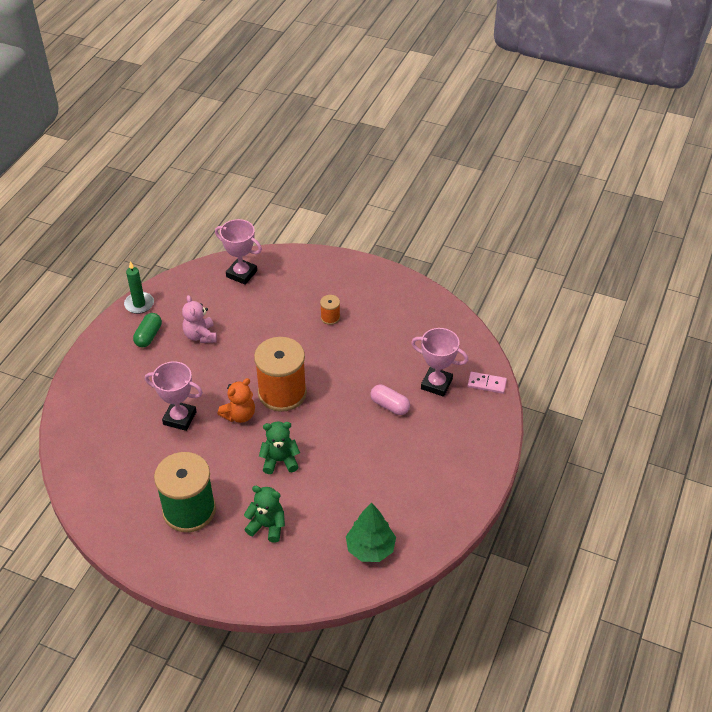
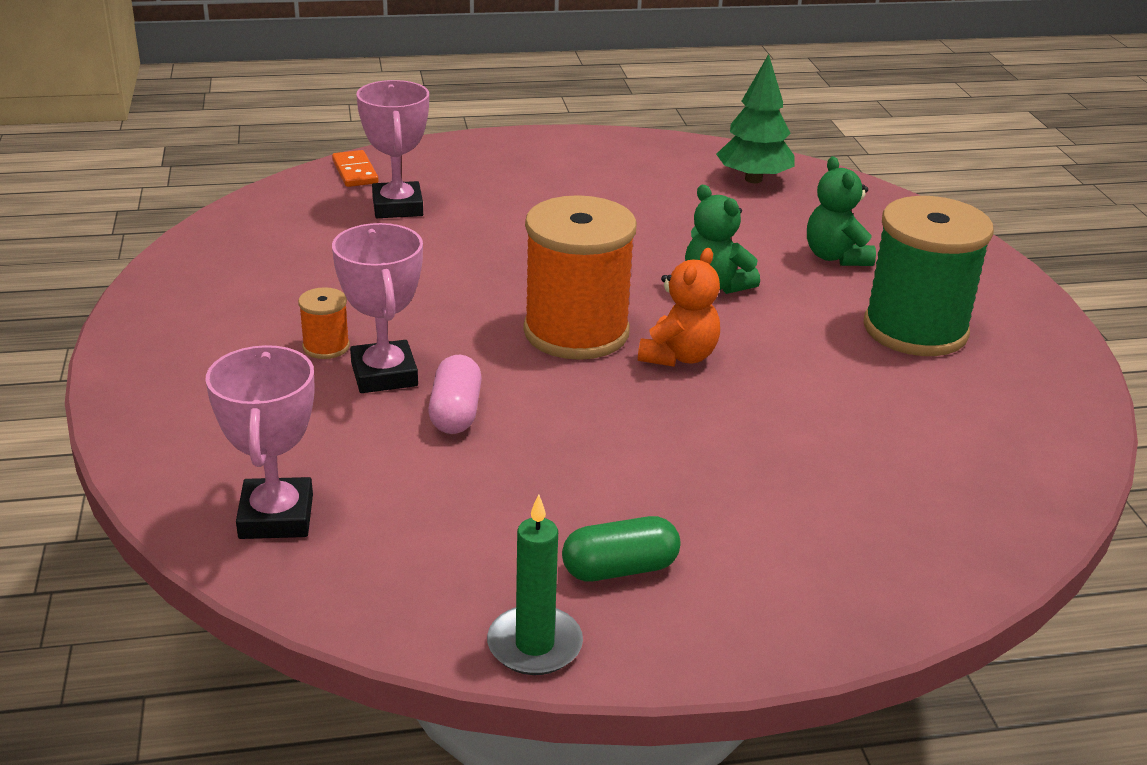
camera: 125 degrees left, 15 degrees down
pink trophy [145,361,203,431] -> pink trophy moved to [332,223,423,393]
pink teddy bear [182,295,217,343] -> none
orange teddy bear [218,378,255,423] -> orange teddy bear turned 105 degrees clockwise [638,248,720,367]
pink capsule [370,385,410,415] -> pink capsule moved to [428,355,482,434]
pink domino [468,372,507,394] -> orange domino [332,150,378,187]

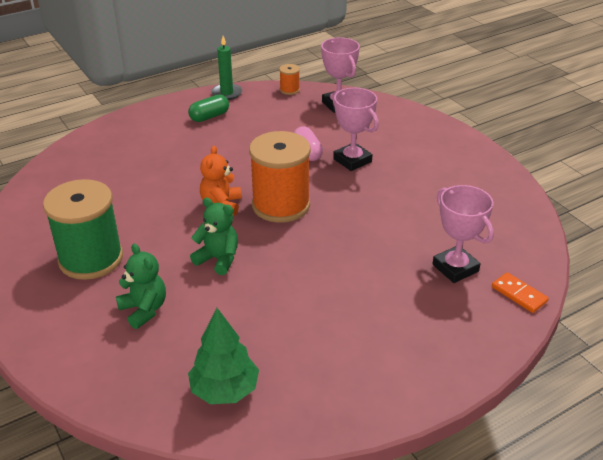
camera: 160 degrees right, 5 degrees up
orange spool [298,287,350,359] -> orange spool moved to [279,64,300,95]

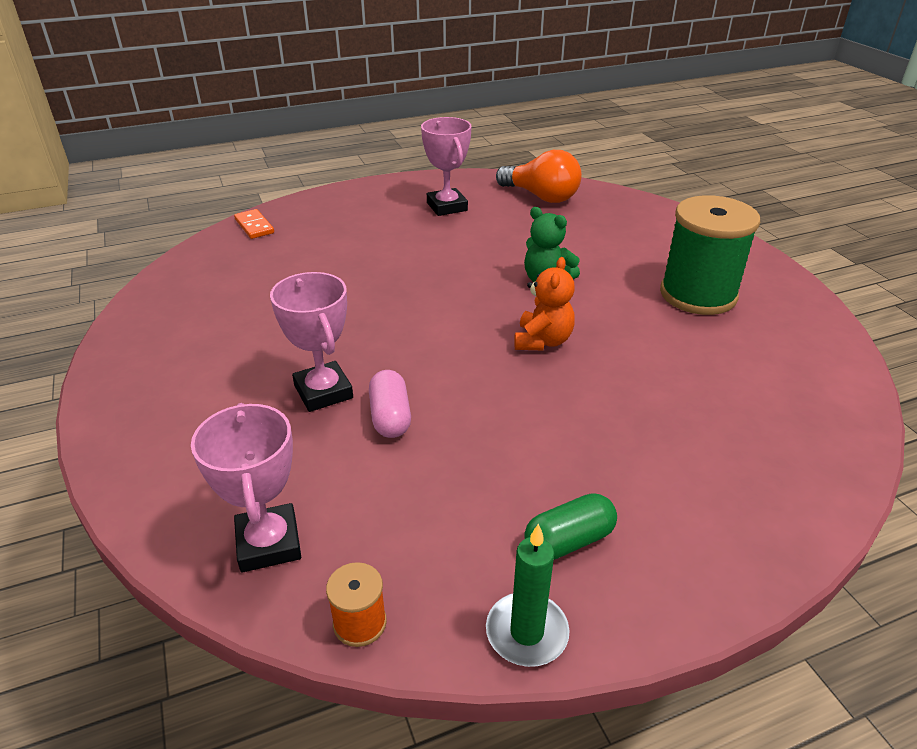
camera: 170 degrees left, 0 degrees up
green teddy bear [116,244,166,329] -> none
green tree [188,308,259,404] -> orange light bulb [496,150,582,203]
orange spool [249,131,311,223] -> none
pink trophy [432,185,494,283] -> pink trophy moved to [421,117,472,216]

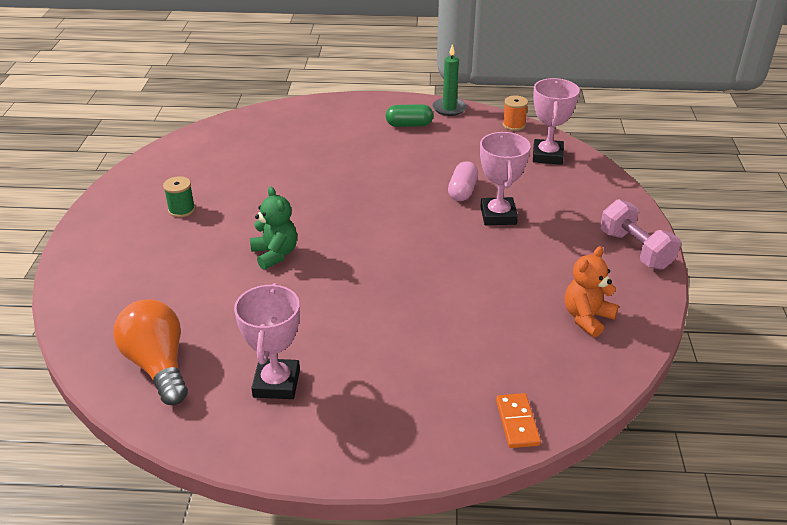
camera: 155 degrees left, 0 degrees up
orange teddy bear [514,257,575,350] -> orange teddy bear moved to [565,246,619,337]
green spool [660,195,760,315] -> green spool [163,176,195,217], size x0.43
none -> pink dumbbell [600,199,681,270]

